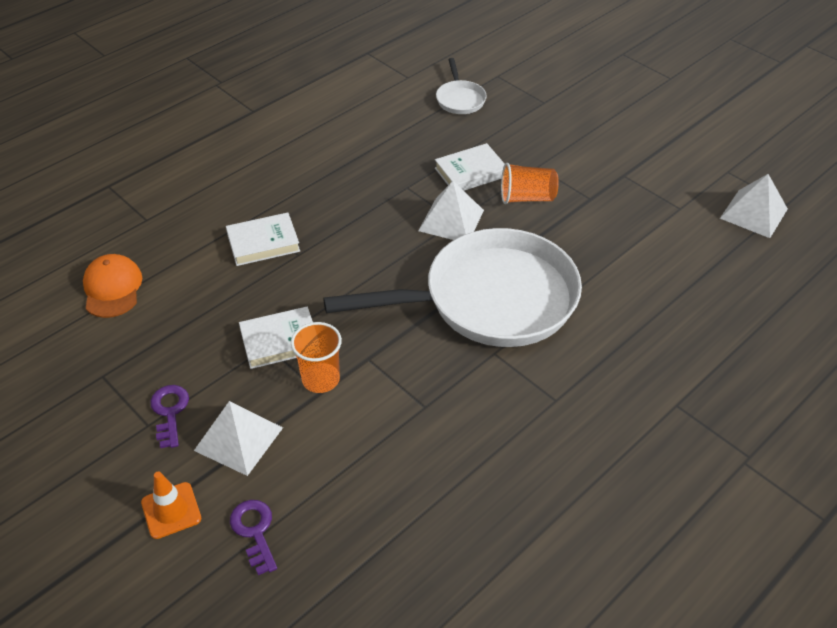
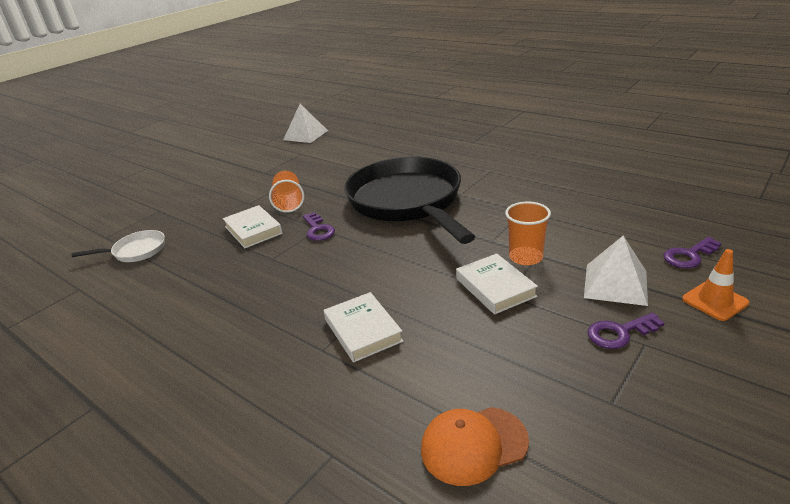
camera: 95 degrees left, 15 degrees down
white pan [323,228,582,347] -> black pan [344,157,476,244]
white pyramid [418,181,484,240] -> purple key [303,212,335,241]

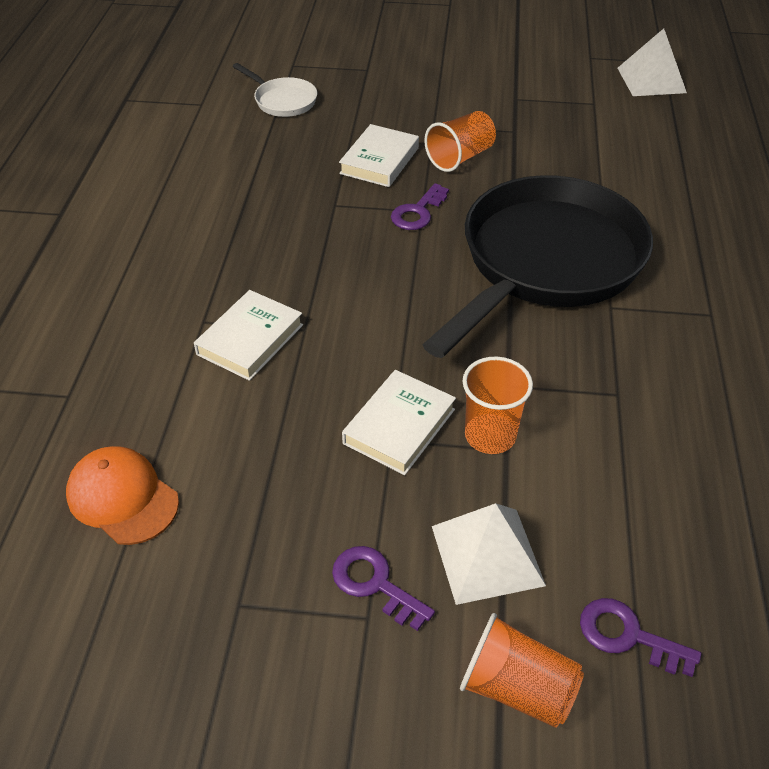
camera: 55 degrees right, 15 degrees up
orange traffic cone [682,249,749,321] -> orange cup [460,613,584,728]

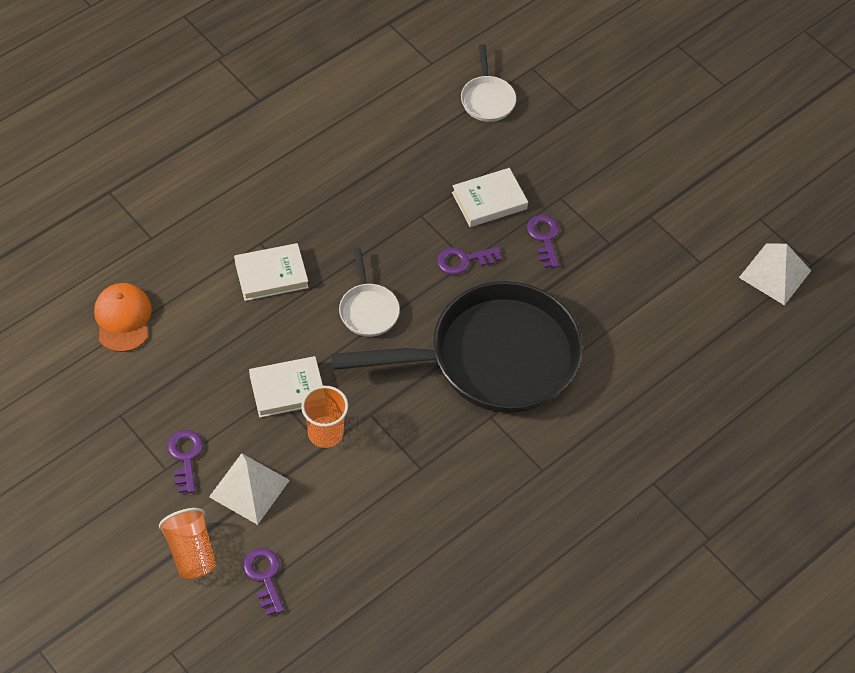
camera: 40 degrees right, 10 degrees up
orange cup [424,111,496,172] -> purple key [527,215,559,268]
none -> white pan [339,248,400,337]

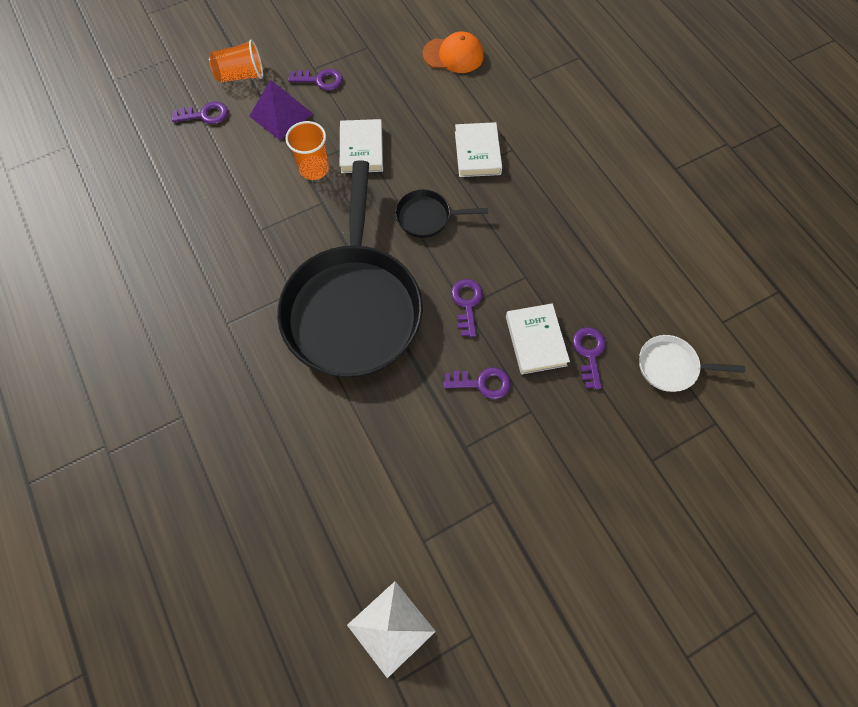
camera: 105 degrees right, 10 degrees up
white pyramid [209,453,290,525] -> purple pyramid [249,80,313,140]
white pan [339,248,400,337] -> black pan [395,190,488,238]
none -> purple key [573,327,606,389]

